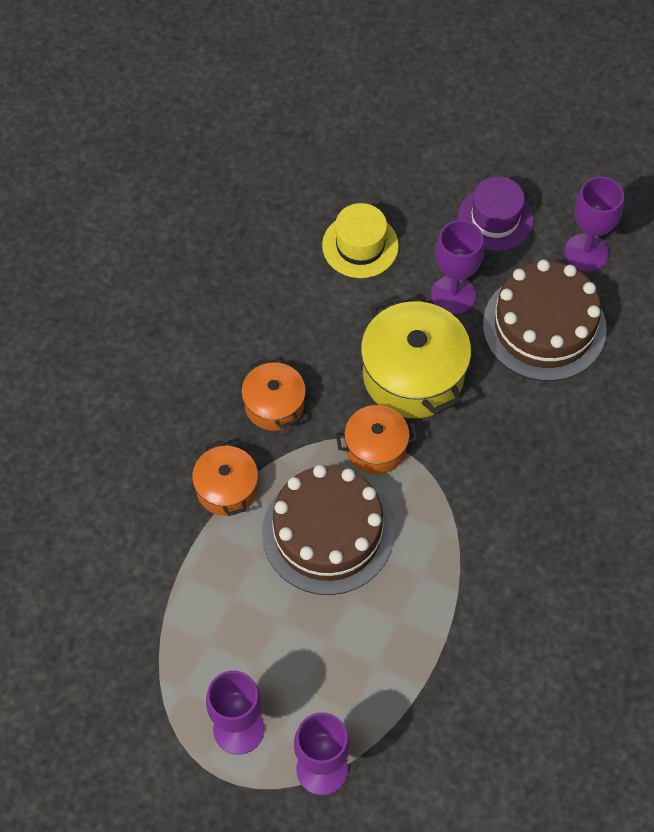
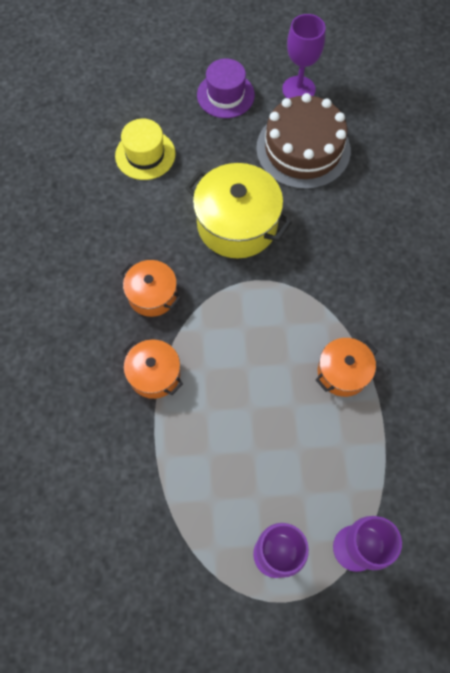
camera: 30 degrees left, 5 degrees up
brown cake [262,465,394,595] -> none
orange pot [336,405,418,474] -> orange pot moved to [316,338,377,397]
purple goblet [431,220,484,315] -> none

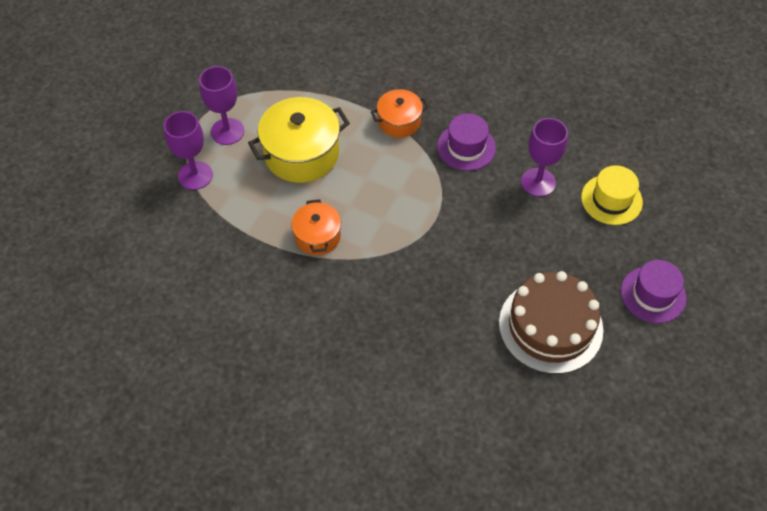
camera: 120 degrees right, 10 degrees down
orange pot [120,260,181,317] -> purple hat [437,113,496,171]
yellow pot [186,163,292,258] -> yellow pot moved to [248,97,350,183]
purple goblet [282,14,326,98] -> purple goblet moved to [521,118,568,197]

